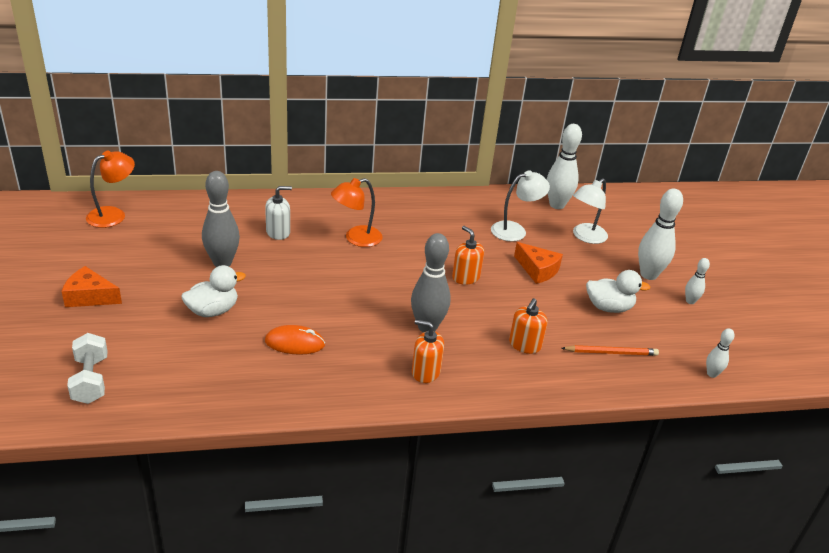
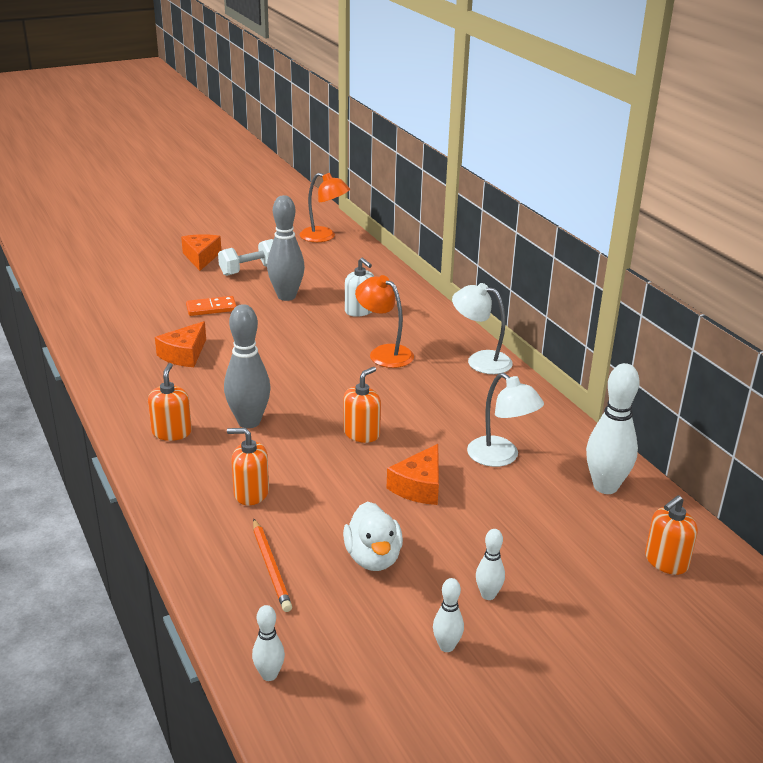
camera: 75 degrees right, 5 degrees down
white dumbbell [67,333,108,404] -> white dumbbell moved to [218,239,273,276]
white duck [182,265,246,317] -> orange domino [186,296,236,316]
orange mouse [265,325,325,355] -> orange cheese [155,321,206,367]
white lamp [573,178,608,244] -> white lamp moved to [452,283,513,374]
white bowling pin [638,188,683,280] -> white bowling pin [476,529,505,600], size x0.51
none -> orange soap dispenser [645,495,698,575]

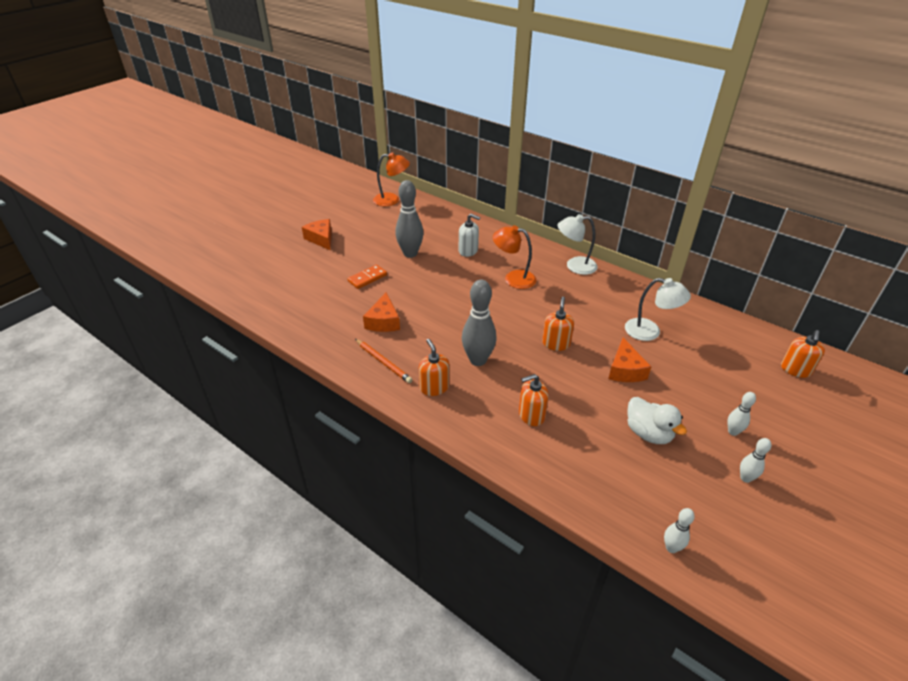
camera: 25 degrees left, 10 degrees up
white dumbbell [218,239,273,276] -> none
orange pencil [253,519,292,612] -> orange pencil moved to [355,339,412,383]
white bowling pin [586,363,640,494] -> none

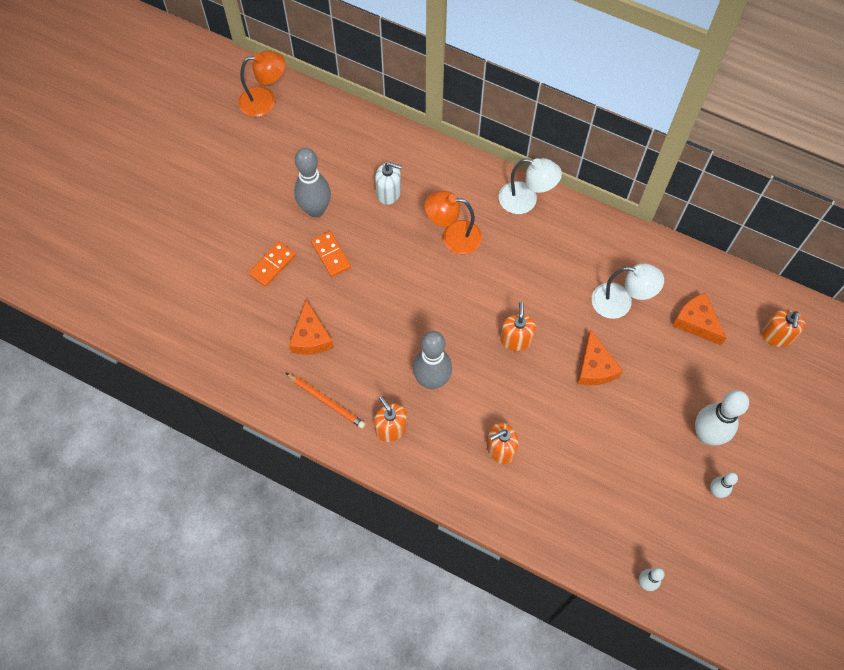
camera: 10 degrees left, 25 degrees up
orange cheese [302,219,332,250] -> orange cheese moved to [672,293,726,345]
white lamp [558,214,598,275] -> white lamp turned 150 degrees counterclockwise [499,158,562,214]
white duck [627,397,687,444] -> none
white bowling pin [727,392,756,436] -> white bowling pin [695,390,749,445], size x1.95
none -> orange domino [311,231,351,277]

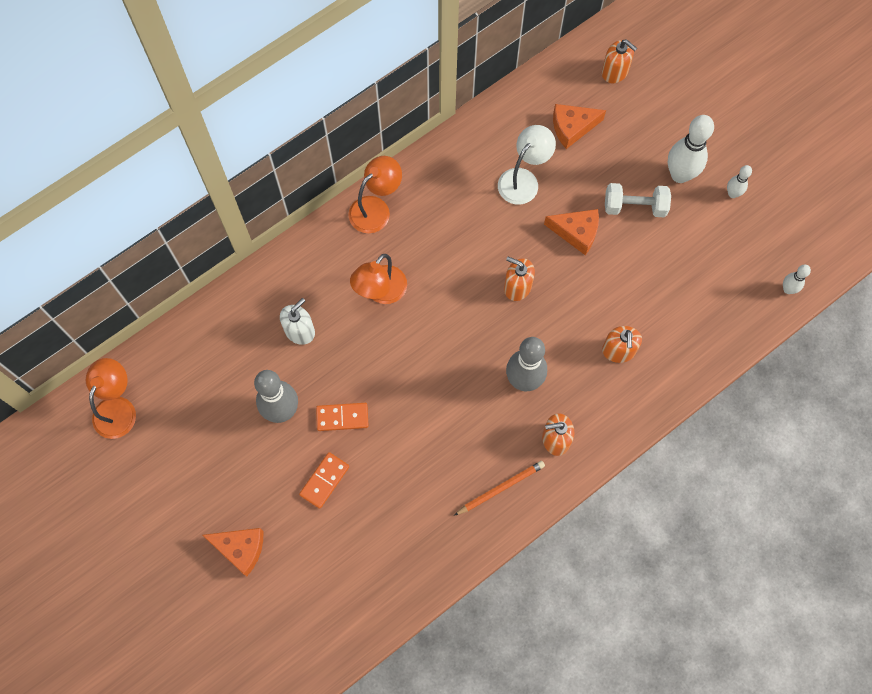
camera: 65 degrees left, 5 degrees up
orange domino [249,241,295,287] -> orange domino turned 60 degrees clockwise [299,452,349,509]
orange cheese [289,300,334,355] -> orange cheese moved to [203,528,263,576]
white lamp [499,158,562,214] -> orange lamp [348,156,402,233]
none -> white dumbbell [605,183,671,217]

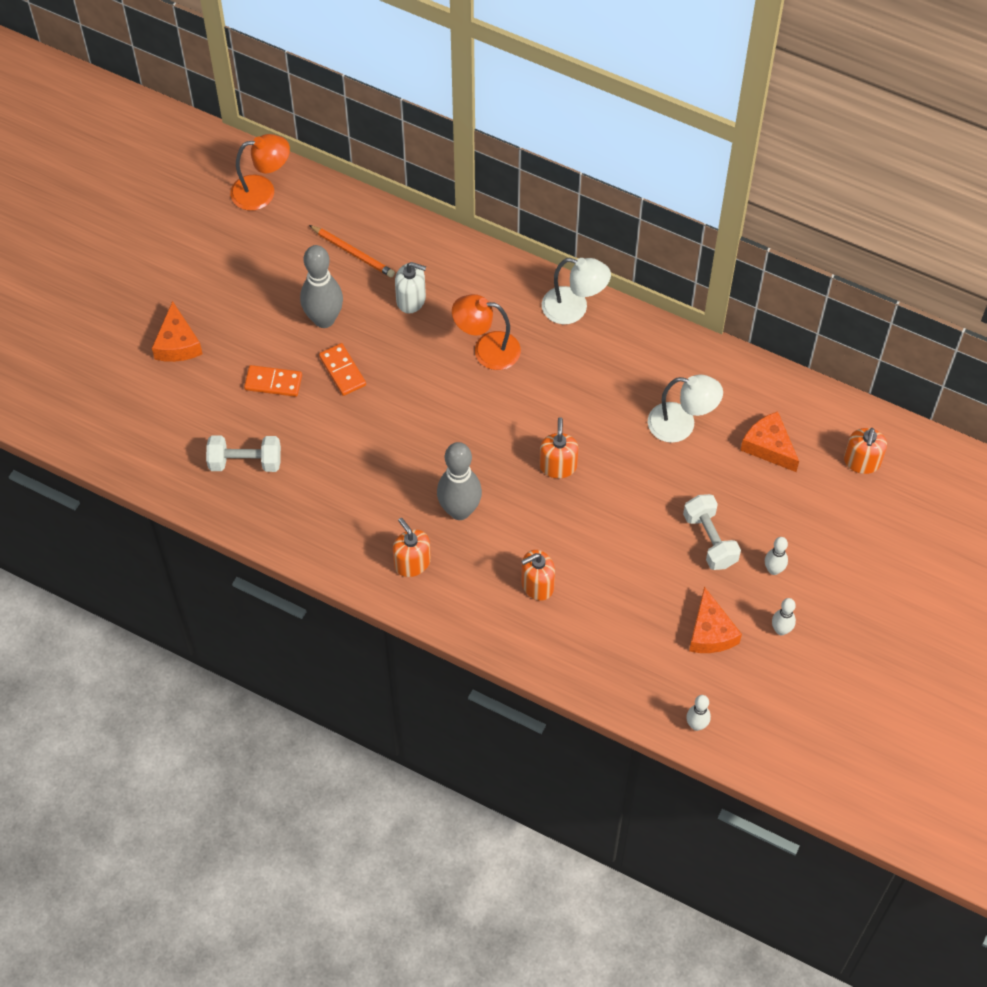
camera: 65 degrees right, 10 degrees down
orange lamp [348,156,402,233] -> white lamp [542,258,611,324]
orange pencil [454,461,545,516] -> orange pencil moved to [309,225,395,277]
orange cheese [544,209,599,255] -> orange cheese moved to [689,587,742,653]
white bowling pin [668,115,714,183] -> white bowling pin [765,537,788,575], size x0.51
none -> white dumbbell [206,435,281,472]

